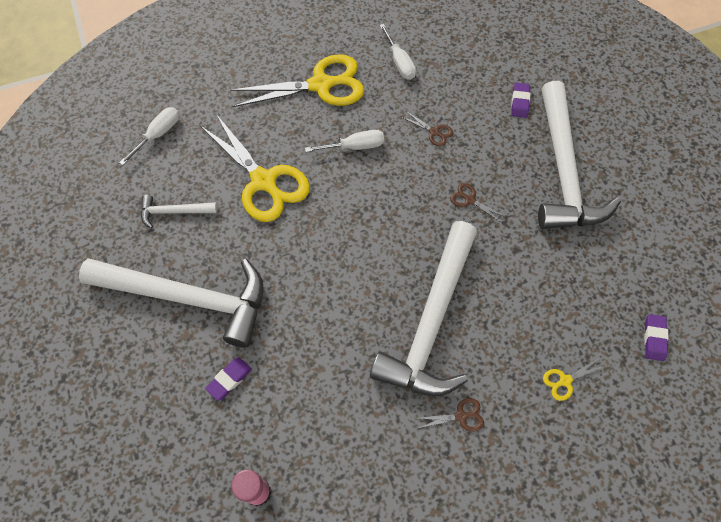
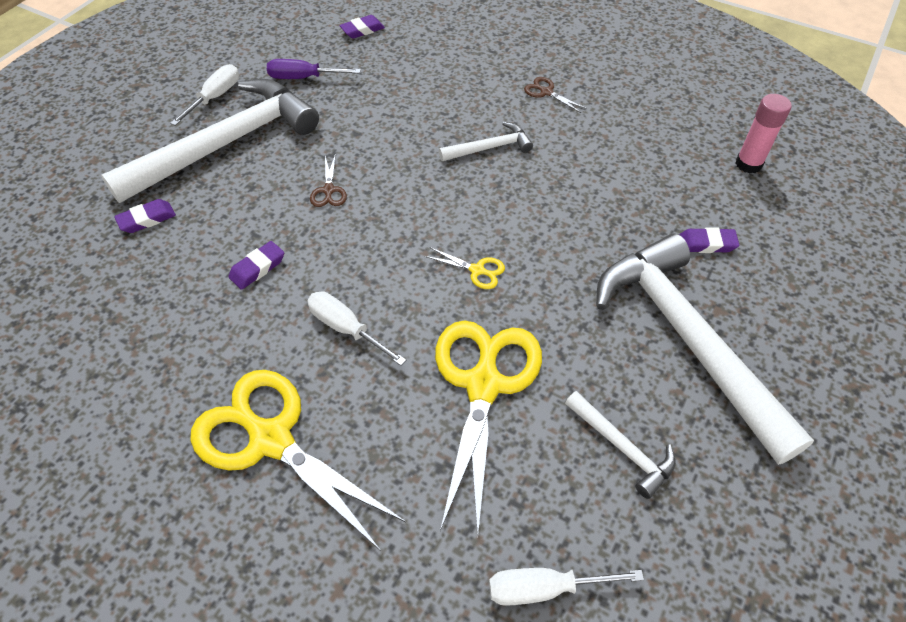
camera: 130 degrees left, 10 degrees down
white hammer [370,221,477,396] -> white hammer [439,122,533,161], size x0.44
white screwdriver [379,24,416,80] -> white screwdriver moved to [170,64,239,126]
brown scissors [402,111,453,147] -> purple eraser [228,241,284,290]
yellow scissors [543,358,607,401] -> yellow scissors moved to [424,247,505,289]
none -> purple screwdriver [267,59,361,79]

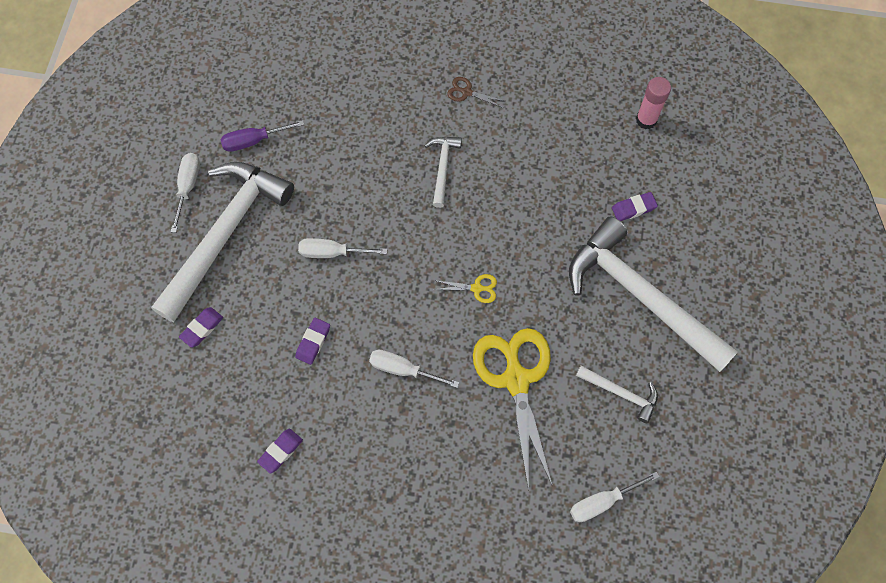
camera: 20 degrees left, 15 degrees up
yellow scissors [190,370,406,551] -> none
brown scissors [310,153,347,207] -> white screwdriver [298,238,387,258]
purple eraser [339,15,385,39] -> purple eraser moved to [257,429,303,474]
white hammer [439,122,533,161] -> white hammer turned 45 degrees counterclockwise [425,137,462,208]

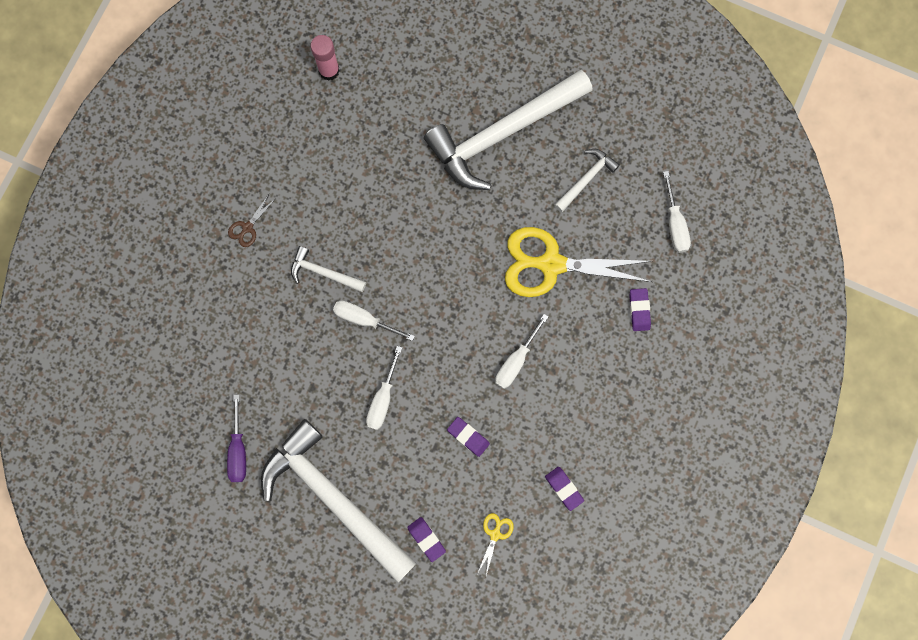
camera: 75 degrees left, 10 degrees up
white screwdriver [171,153,200,233] -> white screwdriver moved to [333,301,415,341]
yellow scissors [434,274,497,303] -> yellow scissors moved to [477,513,514,576]
purple eraser [612,192,658,221] -> purple eraser moved to [629,288,651,331]

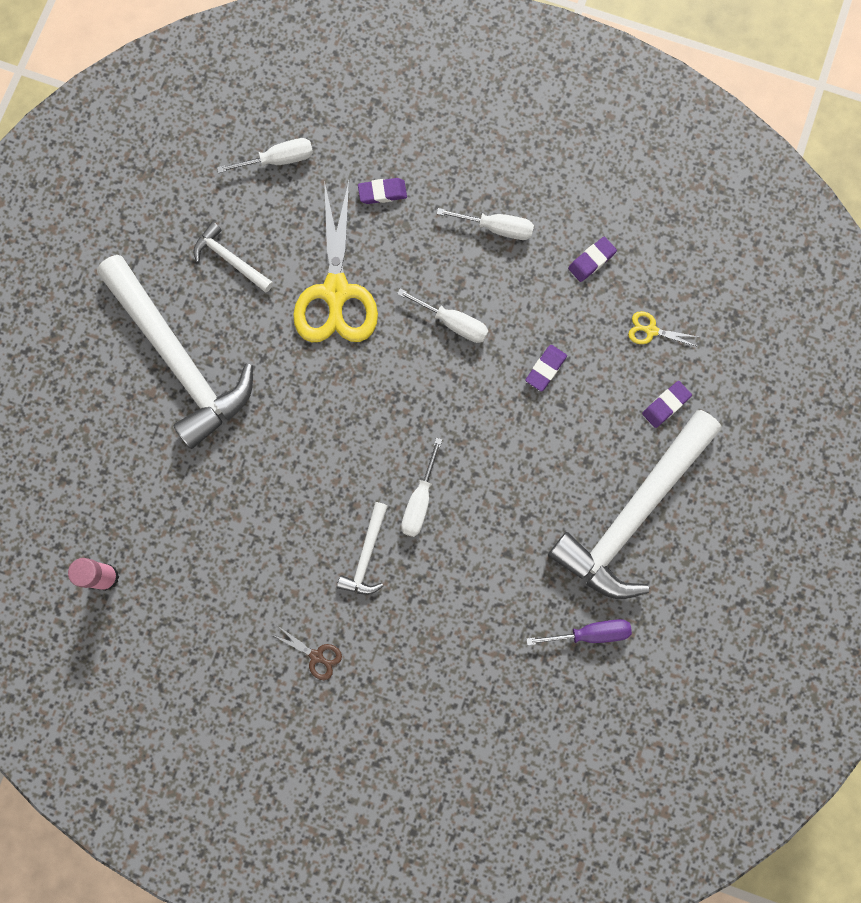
camera: 95 degrees left, 0 degrees up
white screwdriver [366,346,402,430] -> white screwdriver moved to [436,208,534,240]

